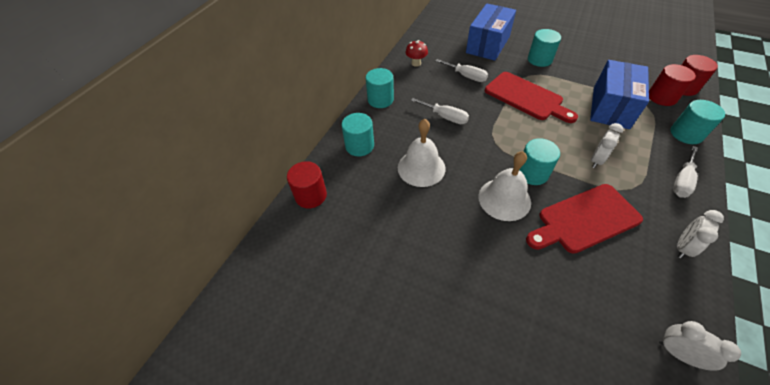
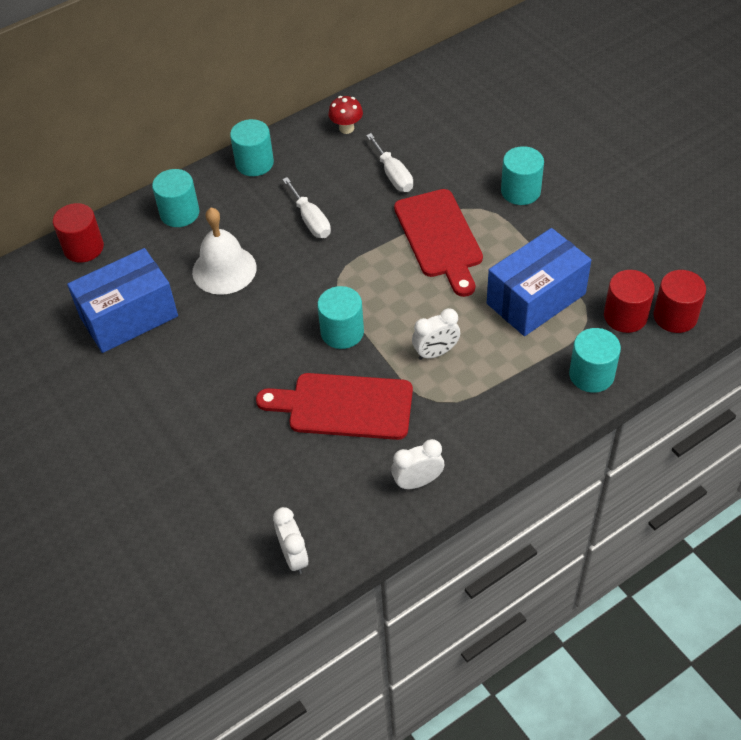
camera: 30 degrees right, 0 degrees up
blue box [466,3,516,61] -> blue box moved to [67,248,178,353]
white bell [479,151,531,221] -> none
white screwdriver [673,146,698,198] -> none

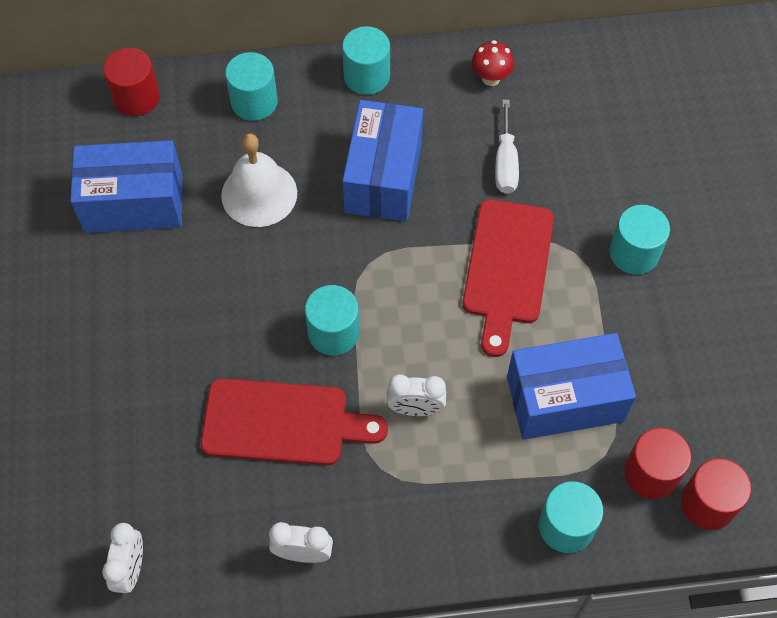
camera: 25 degrees right, 10 degrees up
red cutting board [256,373,413,440] -> red cutting board turned 150 degrees clockwise [201,378,388,465]
white screwdriver [282,177,331,238] -> blue box [342,100,423,222]

